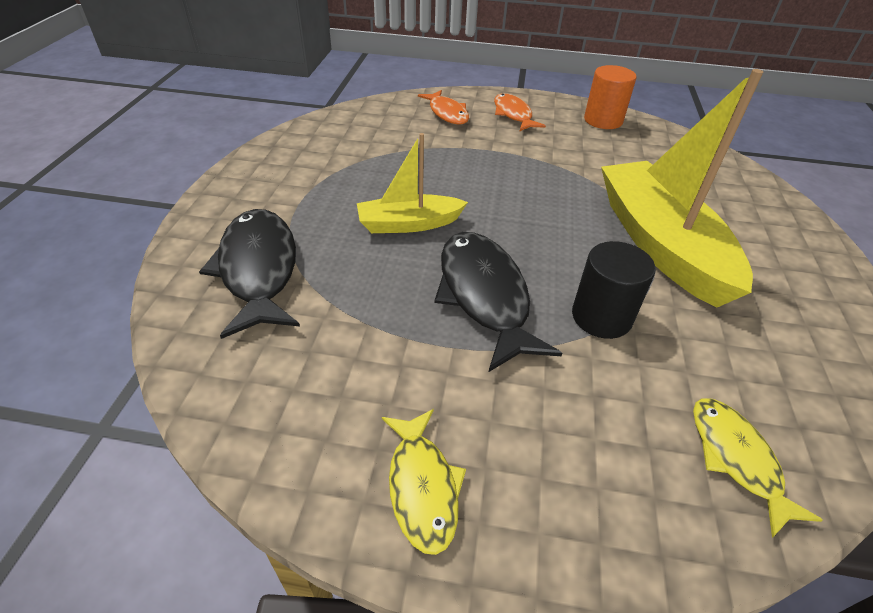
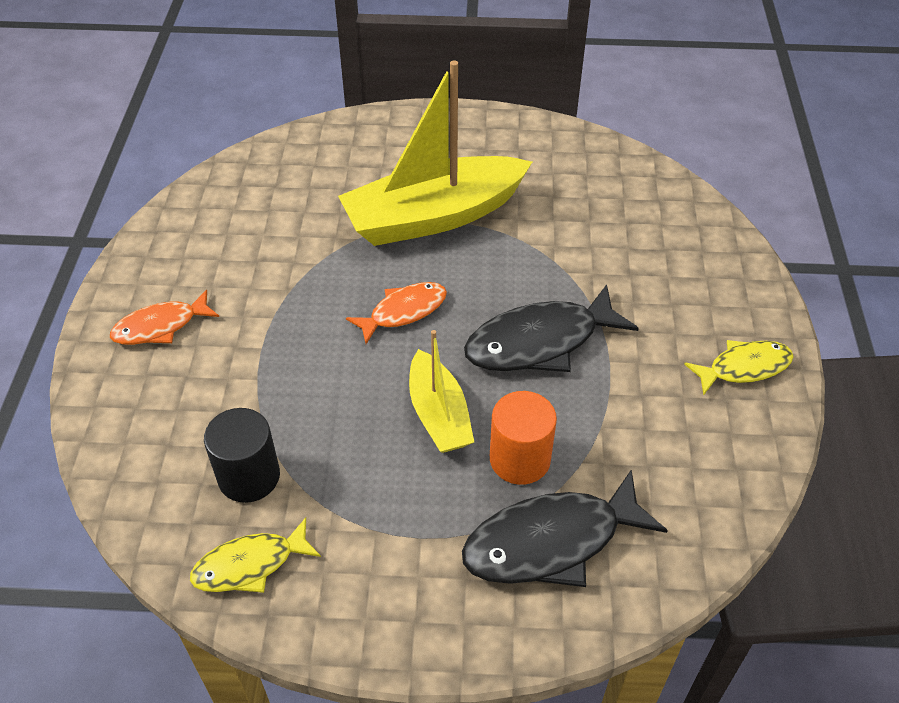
camera: 95 degrees left, 5 degrees up
orange fish [418,90,469,125] -> orange fish moved to [346,282,447,344]
black cylinder [572,241,656,339] -> black cylinder moved to [204,408,280,503]
orange cylinder [584,65,637,129] -> orange cylinder moved to [490,391,557,485]
yellow fish [693,398,823,538] -> yellow fish moved to [190,517,321,593]

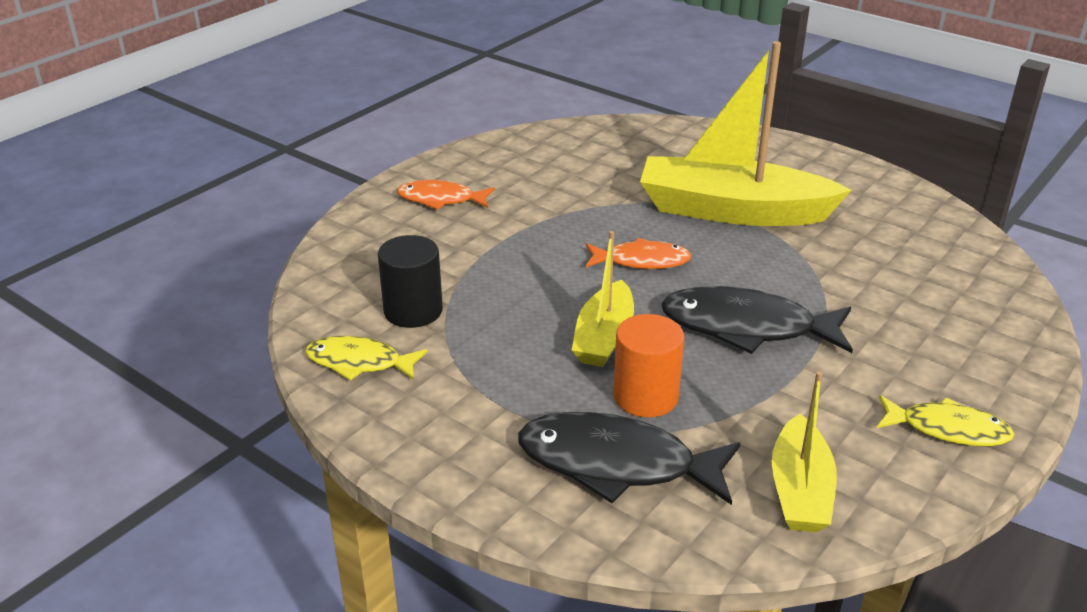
camera: 35 degrees right, 15 degrees down
none -> yellow boat [772,371,837,532]

